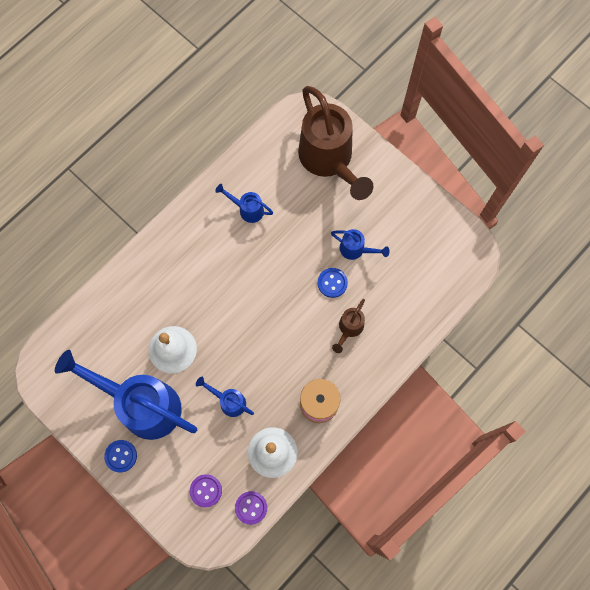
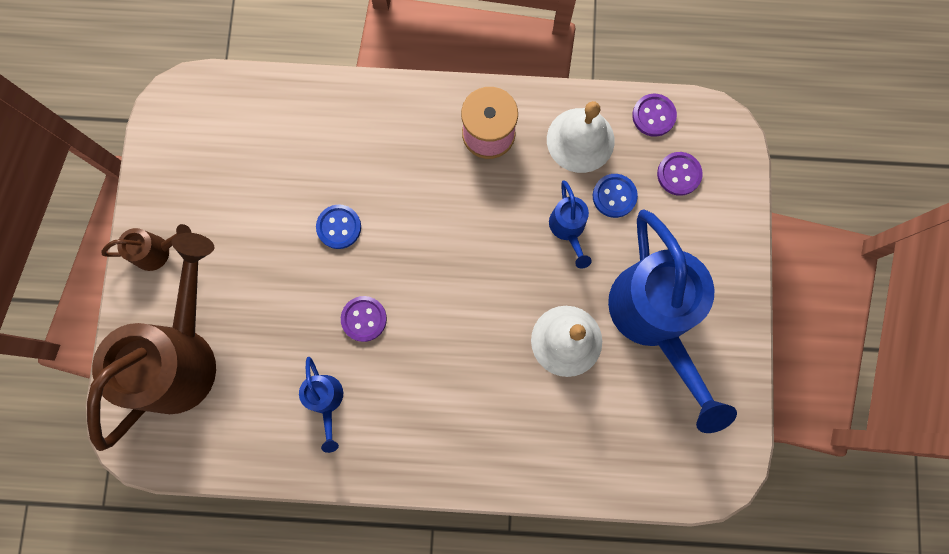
camera: 130 degrees left, 5 degrees up
blue button [104,440,137,472] -> blue button moved to [593,174,638,218]
blue watering can [331,229,390,260] -> none
brown watering can [332,299,365,353] -> brown watering can moved to [101,224,192,271]
none -> purple button [341,296,387,342]

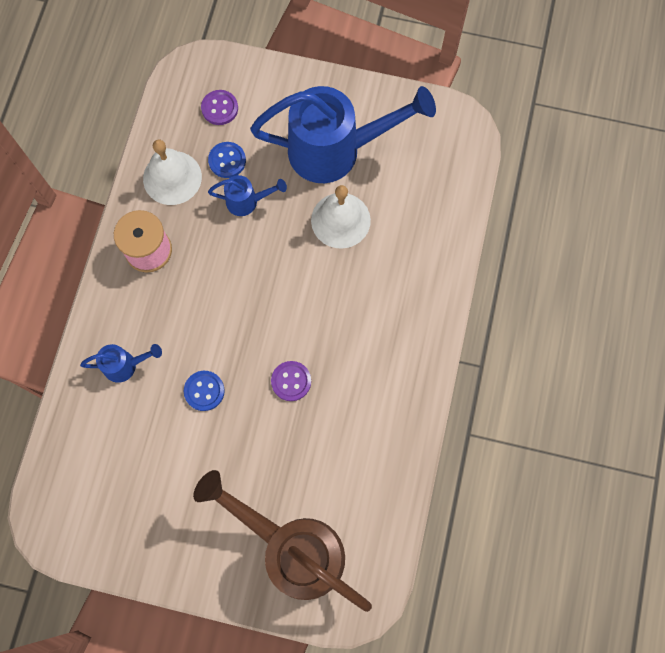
camera: 80 degrees left, 5 degrees down
brown watering can [101,224,192,271] -> none
blue watering can [299,357,343,453] -> blue watering can moved to [80,344,162,383]
purple button [632,94,677,137] -> none

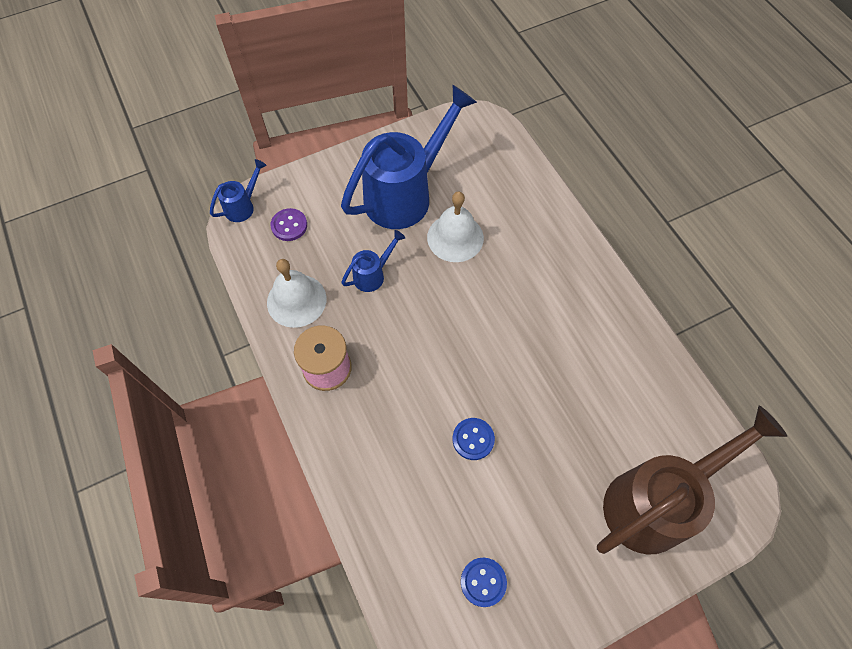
camera: 40 degrees left, 10 degrees down
blue watering can [80,344,162,383] -> blue watering can moved to [210,159,267,222]
brown watering can [193,470,372,612] -> brown watering can turned 150 degrees clockwise [597,406,787,555]
blue button [208,142,246,178] -> blue button moved to [461,558,507,607]
purple button [271,361,311,401] -> none

